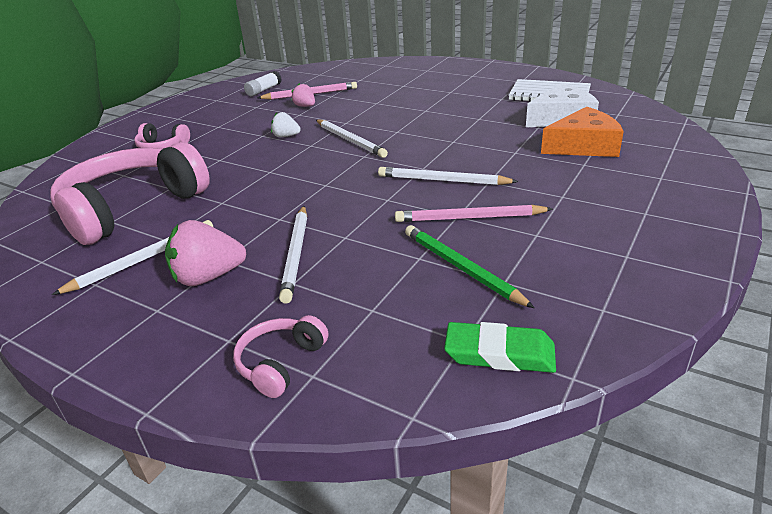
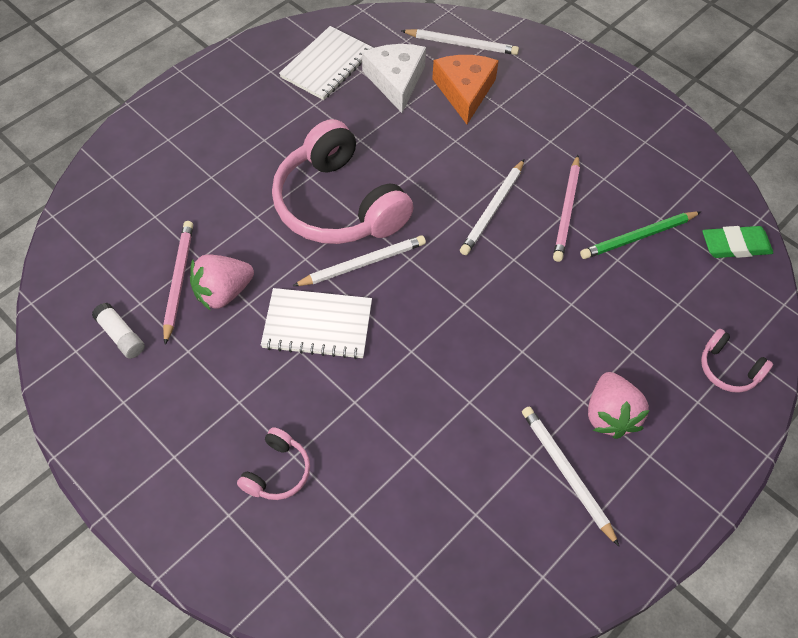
camera: 80 degrees left, 25 degrees up
pink headphones [50,142,210,245] -> pink headphones moved to [272,119,413,244]
white strawberry [271,112,301,137] -> white notebook [261,288,372,359]
white pencil [279,206,307,304] -> white pencil moved to [401,29,519,55]
pink strawberry [291,83,315,107] -> pink strawberry [190,254,254,311], size x1.73
green eraser [444,322,556,373] -> green eraser turned 60 degrees clockwise [702,226,773,258]

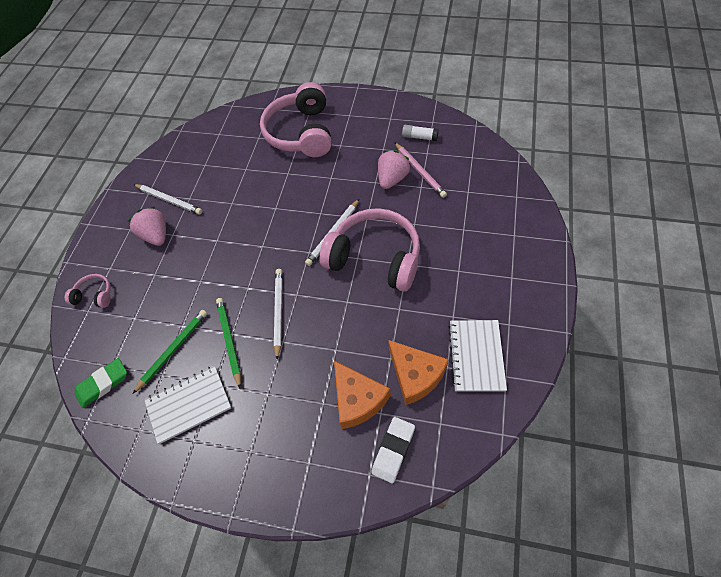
camera: 155 degrees right, 0 degrees up
pink headphones [237,427,310,500] -> pink headphones [260,82,332,157], size x2.27
white notebook [261,288,372,359] -> white notebook moved to [144,366,231,444]
white cheese [362,44,426,113] -> orange cheese [388,340,449,405]
white pencil [401,29,519,55] -> white eraser [371,417,415,483]
pink pencil [553,155,580,262] -> green pencil [216,298,241,388]

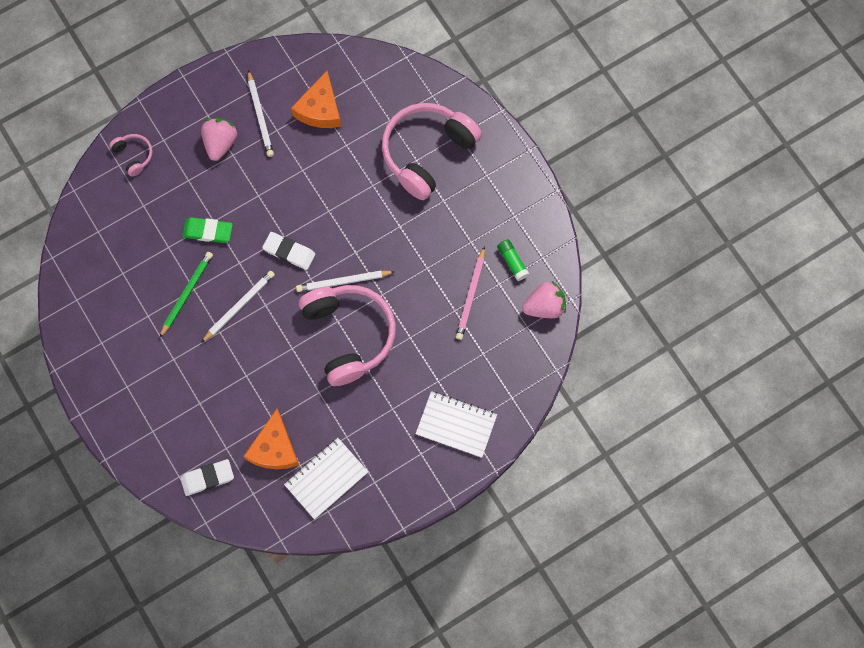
camera: 40 degrees right, 15 degrees up
green eraser [74,358,127,408] -> green eraser moved to [182,217,233,243]
green pencil [133,310,207,393] -> none
white notebook [144,366,231,444] -> white notebook moved to [416,391,497,458]
orange cheese [334,361,391,429] -> orange cheese moved to [291,71,341,128]
pink strawberry [378,150,410,189] -> pink strawberry moved to [522,281,566,318]
white glue stick [402,125,439,141] -> green glue stick [497,239,529,281]
none -> white eraser [262,232,315,270]

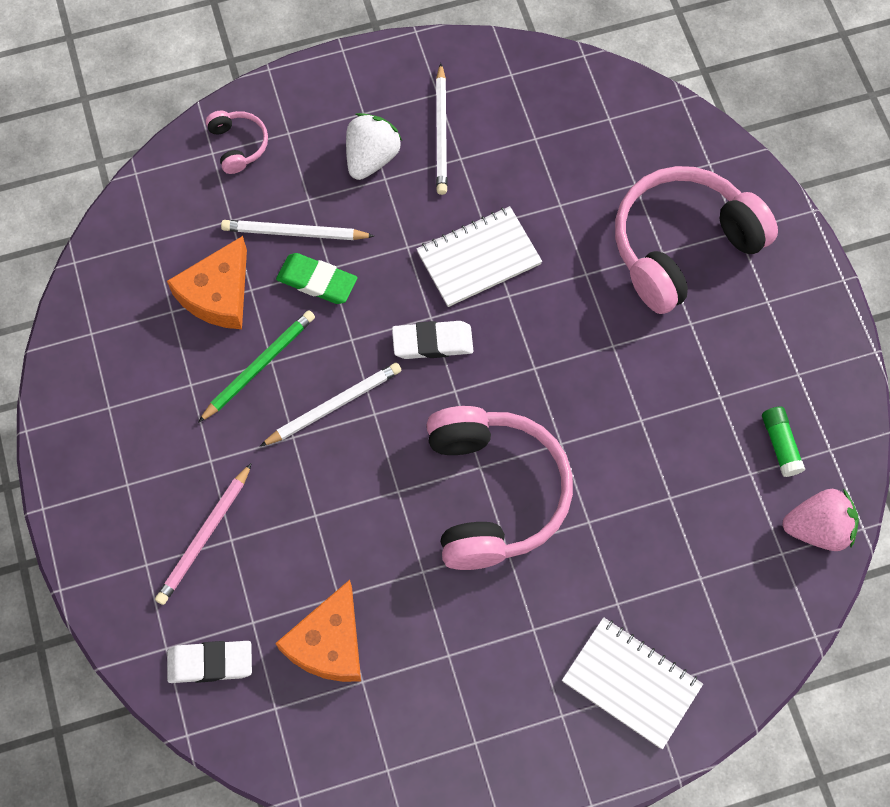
camera: 15 degrees right, 5 degrees down
pink strawberry [201,118,237,161] -> white strawberry [346,113,402,180]
white eraser [262,232,315,270] -> white eraser turned 45 degrees counterclockwise [392,321,473,359]
white notebook [284,438,368,519] -> white notebook moved to [416,206,542,307]
orange cheese [291,71,341,128] -> orange cheese moved to [167,236,247,329]
white pencil [296,271,395,292] -> white pencil moved to [221,220,374,240]
pink pencil [456,246,485,340] -> pink pencil moved to [155,463,252,605]

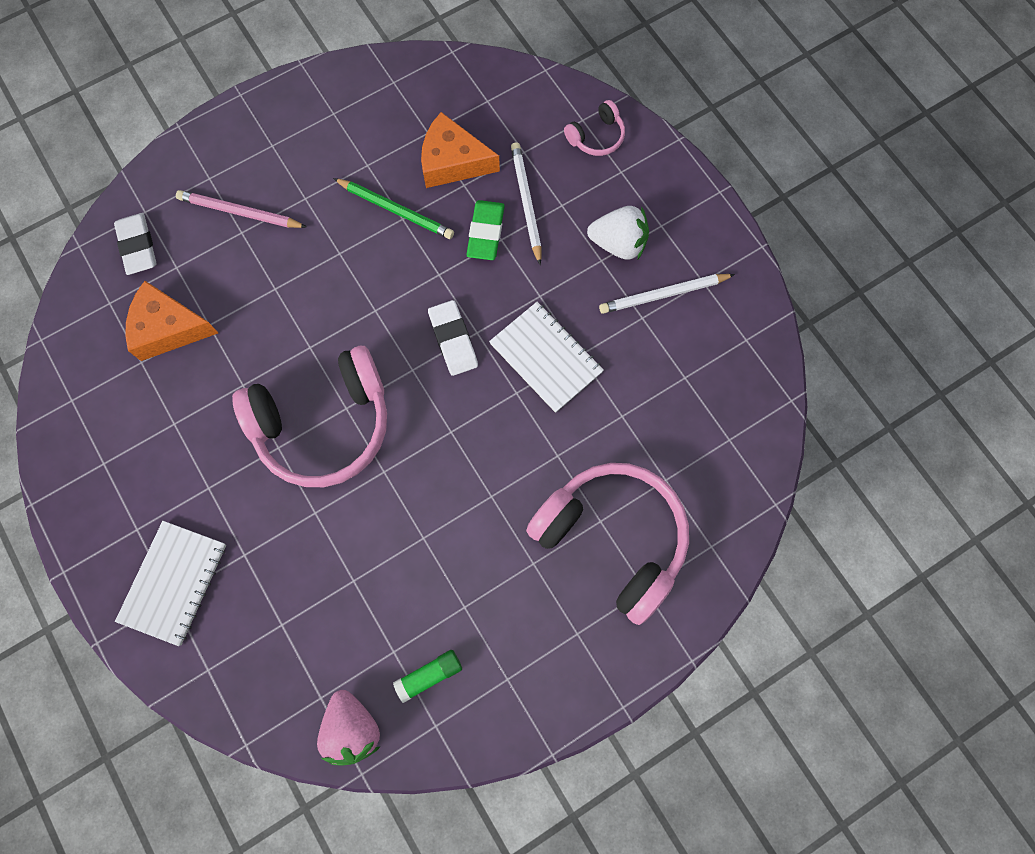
camera: 75 degrees right, 5 degrees up
white pencil [260,362,402,446] -> none

